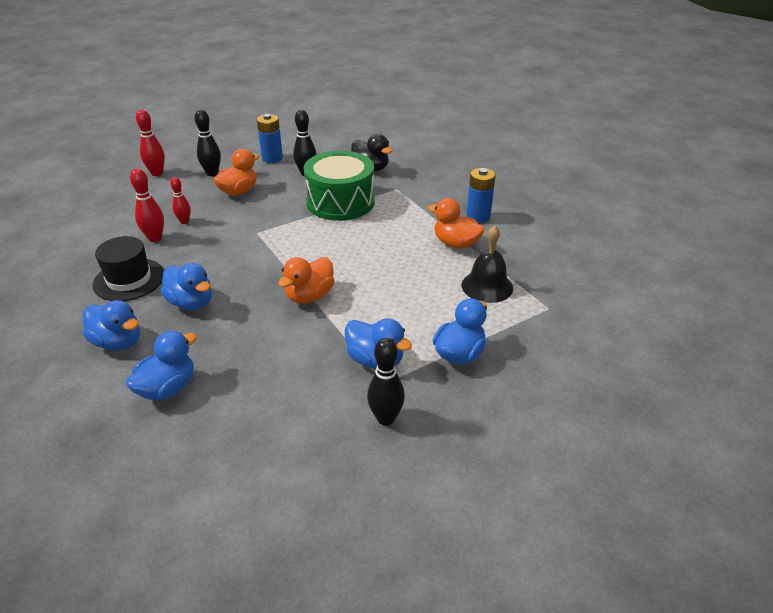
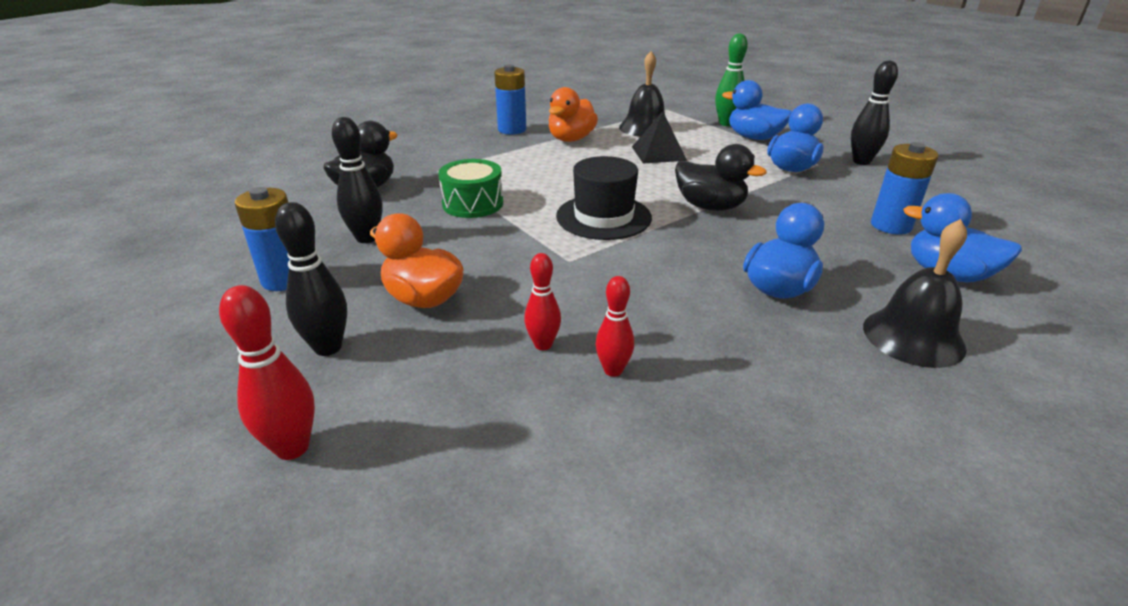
camera: 95 degrees left, 5 degrees down
blue duck [83,300,140,351] -> black bell [863,219,967,368]
black hat [92,236,164,301] -> black hat moved to [556,156,652,240]
red bowling pin [130,168,164,242] -> red bowling pin [595,276,634,377], size x0.67
orange duck [278,257,334,303] -> black duck [675,144,767,211]
green drum [304,151,375,221] -> green drum [438,159,503,218], size x0.57
none -> black pyramid [632,111,687,164]
none -> green bowling pin [715,33,748,126]
none -> blue battery [871,142,939,235]

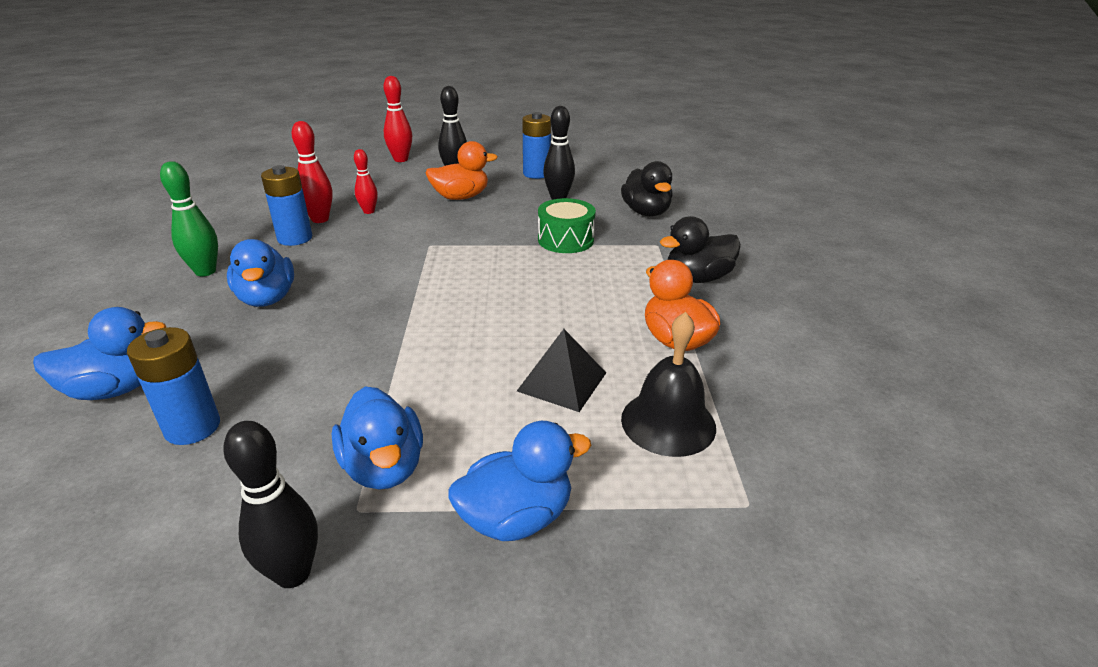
camera: 125 degrees right, 0 degrees up
blue battery [494,65,526,135] -> blue battery moved to [261,165,312,246]
black hat [556,156,652,240] -> none
red bowling pin [595,276,634,377] -> red bowling pin [292,121,333,223], size x1.50
black duck [675,144,767,211] -> black duck moved to [660,216,741,283]
green bowling pin [715,33,748,126] -> green bowling pin moved to [160,161,218,277]
black bell [863,219,967,368] -> none

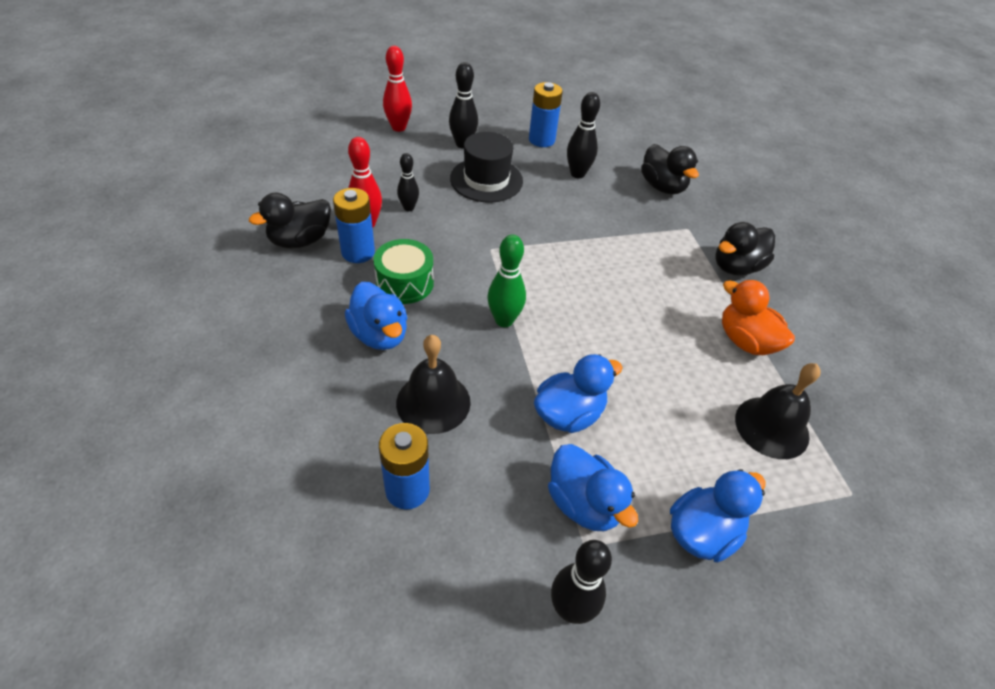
camera: 15 degrees left, 15 degrees up
blue duck [33,307,166,400] -> blue duck moved to [534,354,623,433]
green bowling pin [160,161,218,277] -> green bowling pin moved to [487,234,526,327]
red bowling pin [354,149,378,214] -> black bowling pin [397,153,419,211]
orange duck [425,141,498,200] -> black hat [450,132,523,203]
black pyramid [517,329,606,412] -> none
green drum [538,198,596,253] -> green drum moved to [373,239,434,304]
none -> black duck [249,193,331,248]
none -> black bell [396,335,471,434]

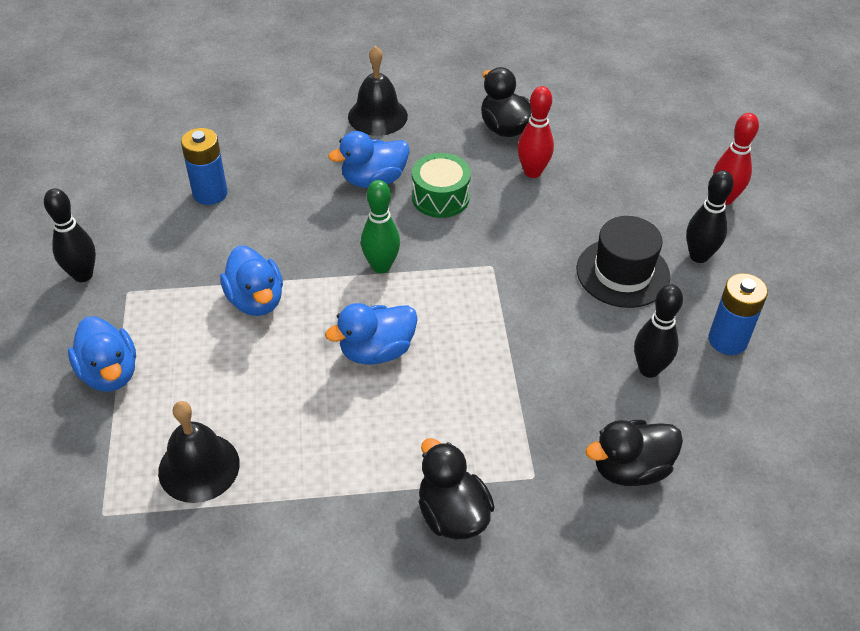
camera: 100 degrees right, 0 degrees up
blue battery [333,188,375,263] -> none
black bell [396,335,471,434] -> black bell moved to [348,46,408,136]
black bowling pin [397,153,419,211] -> none
blue duck [548,444,638,531] -> blue duck moved to [325,303,418,365]
orange duck [722,280,795,355] -> none

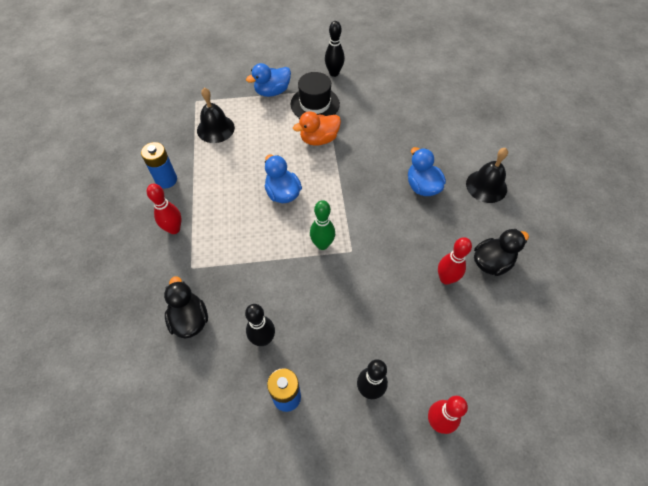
camera: 90 degrees right, 10 degrees up
blue battery [181,128,228,205] -> blue battery moved to [141,142,177,189]
blue duck [220,245,283,316] -> orange duck [293,111,341,146]
green bowling pin [361,180,400,273] -> green bowling pin moved to [310,200,335,250]
green drum [412,153,471,218] -> none
black duck [419,438,495,540] -> red bowling pin [147,184,182,234]
black hat [577,216,670,308] -> black hat moved to [291,72,340,117]

